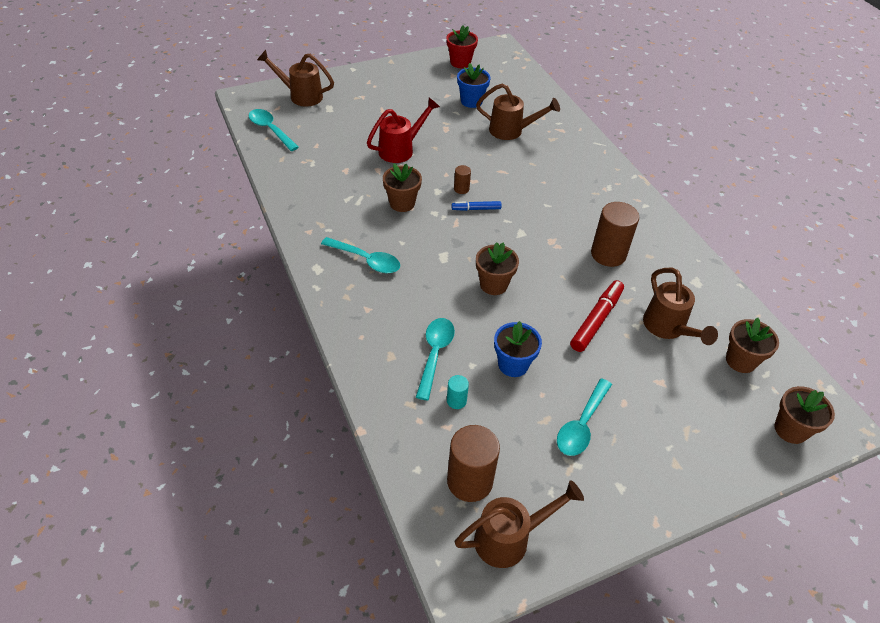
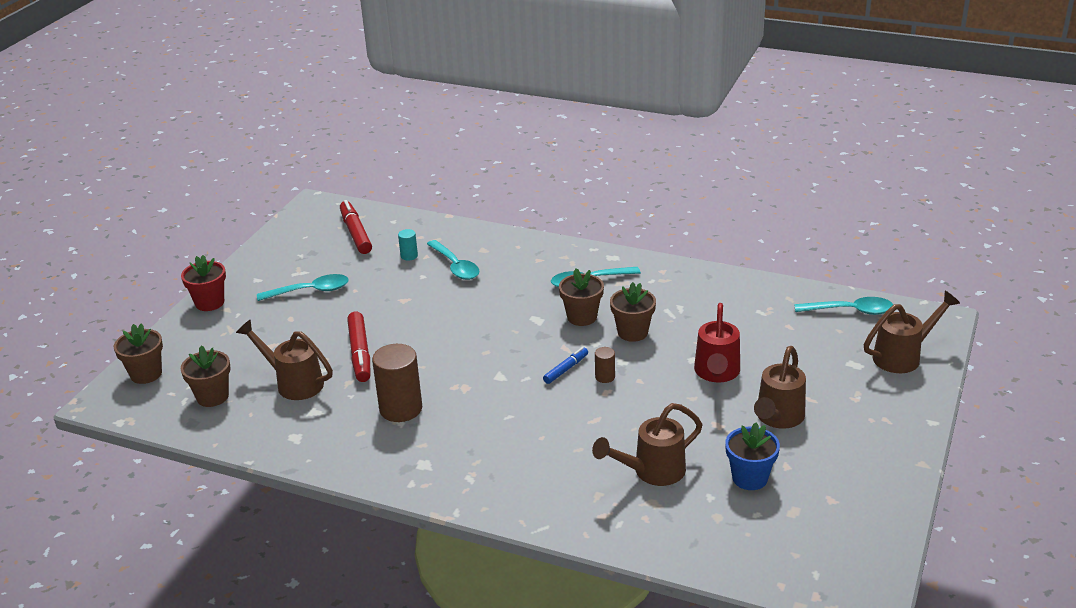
camera: 140 degrees right, 15 degrees down
red flower pot [447,25,478,68] -> red flower pot moved to [181,255,226,311]
brown cylinder [447,425,500,502] -> red marker [340,200,372,254]
brown watering can [455,480,584,568] -> brown watering can moved to [754,346,806,429]
brown flower pot [476,242,519,295] -> brown flower pot moved to [559,268,604,326]
blue flower pot [494,321,542,377] -> none
turquoise spoon [557,378,612,456] -> turquoise spoon turned 90 degrees clockwise [257,274,349,301]

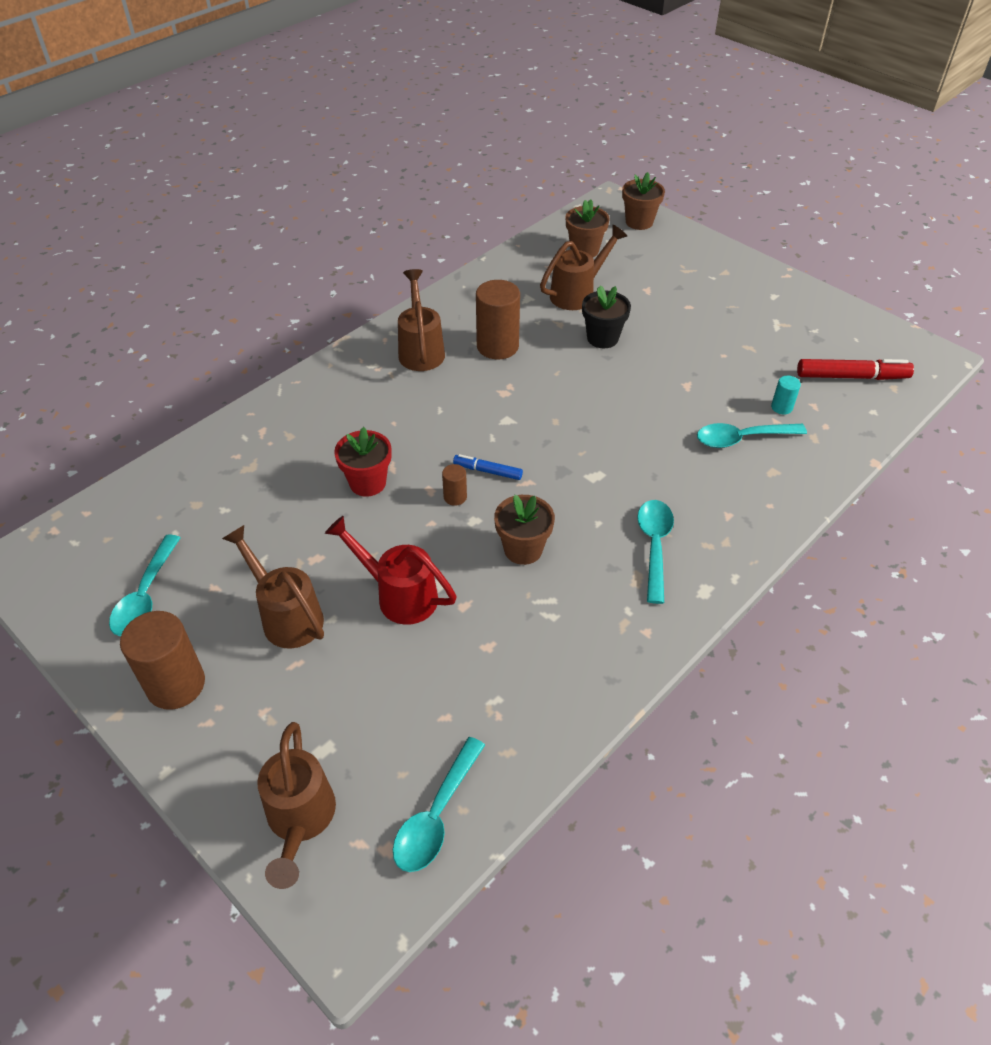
camera: 110 degrees right, 15 degrees up
red flower pot [181,255,226,311] -> red flower pot moved to [334,427,392,497]
turquoise spoon [257,274,349,301] -> turquoise spoon moved to [109,534,181,636]
red marker [347,312,370,382] -> black flower pot [582,285,631,348]
blue marker [543,347,588,384] -> blue marker turned 135 degrees clockwise [453,454,523,480]
brown flower pot [559,268,604,326] -> none
brown watering can [592,403,702,486] -> brown watering can moved to [398,269,445,371]
blue flower pot [725,423,780,490] -> none
none -> brown cylinder [120,611,205,710]

